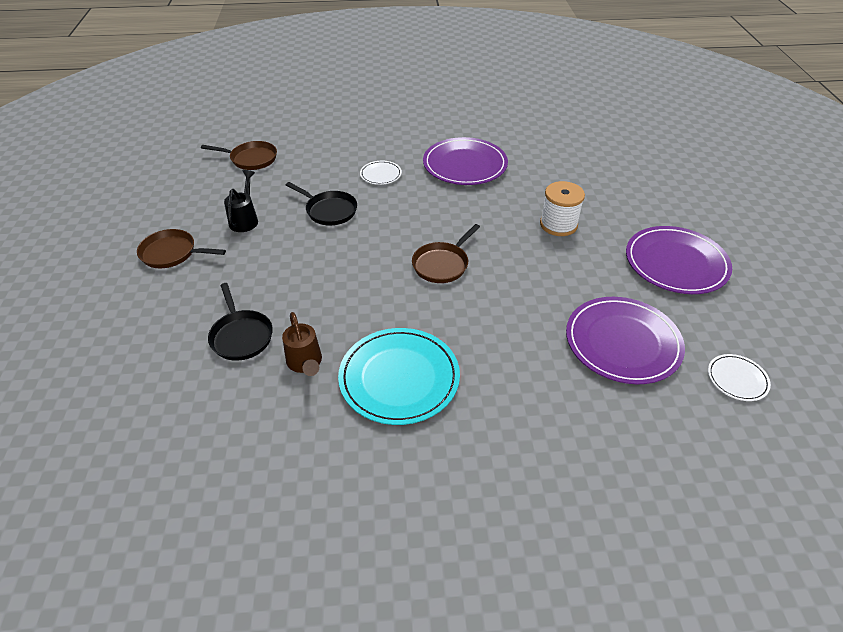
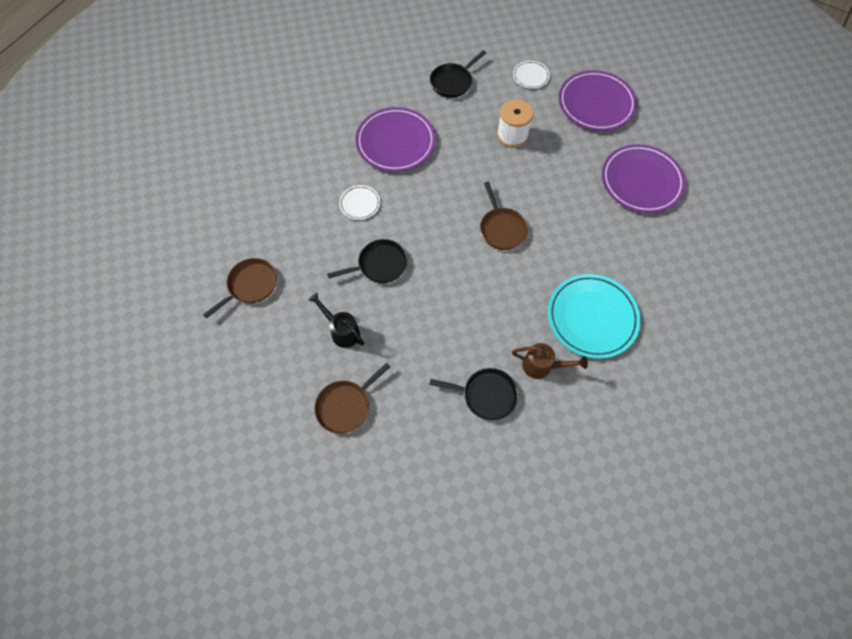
camera: 55 degrees left, 20 degrees up
white plate [708,354,771,401] -> white plate moved to [513,61,550,89]
none -> black pan [430,50,486,98]

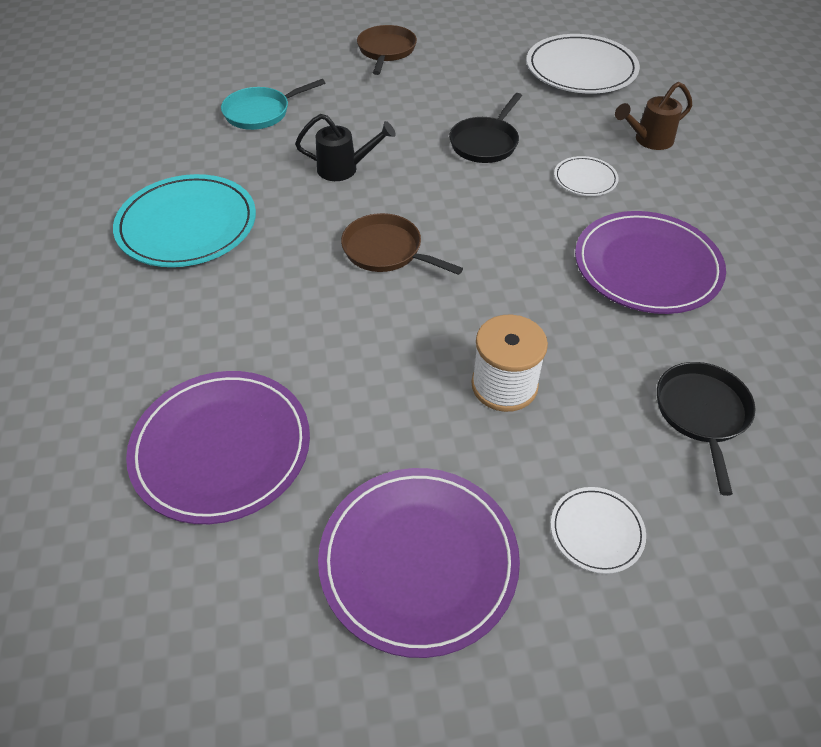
camera: 140 degrees right, 15 degrees down
brown pan [203,258,277,319] -> white plate [526,34,640,94]
black watering can [308,293,364,348] -> black watering can moved to [295,114,396,181]
black pan [429,368,518,420] -> turquoise pan [221,79,325,130]
brown watering can [512,343,588,379] -> brown watering can moved to [615,82,692,150]

